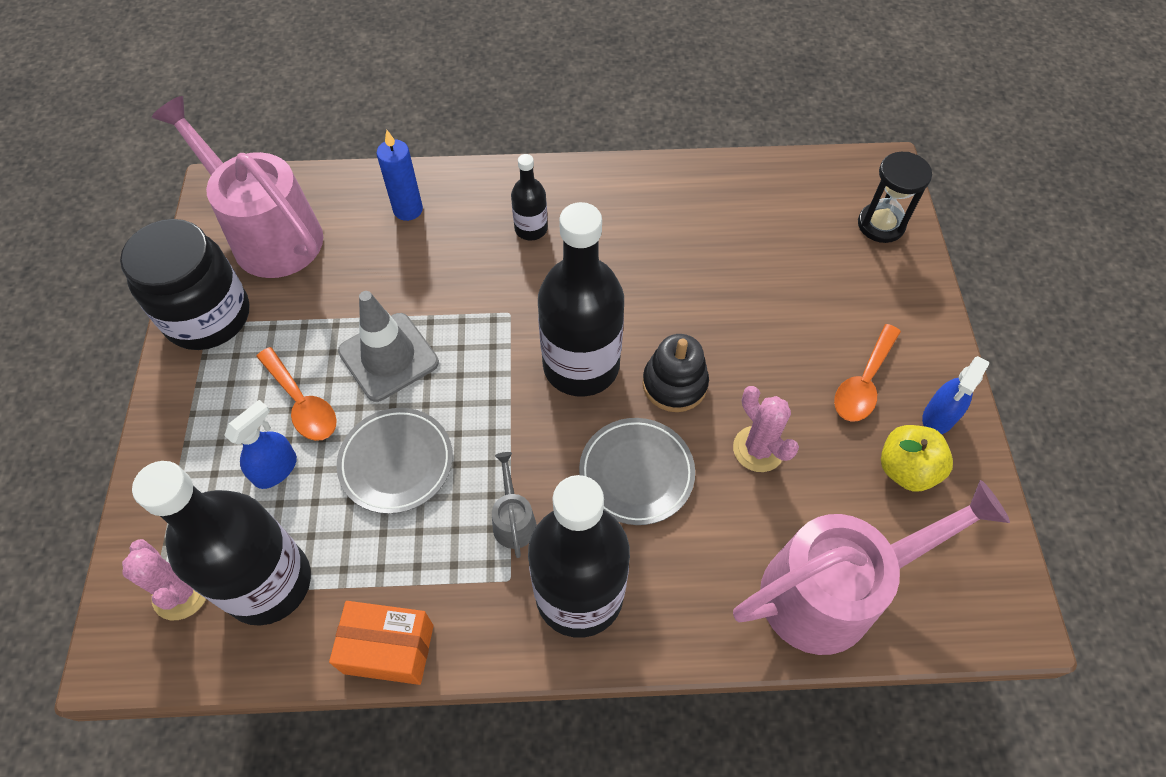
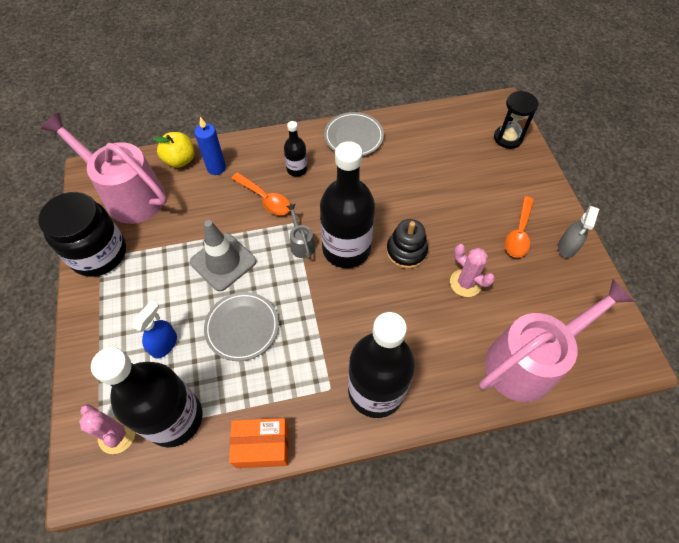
camera: 10 degrees left, 0 degrees up
orange spoon [256,347,337,441] -> orange spoon moved to [231,172,290,215]
grey watering can [492,452,537,558] -> grey watering can moved to [286,204,315,259]
grey plate [579,418,695,525] -> grey plate moved to [324,112,384,156]
yellow apple [881,425,953,492] -> yellow apple moved to [154,132,195,168]
blue spray bottle [922,356,989,434] -> grey spray bottle [558,206,599,258]

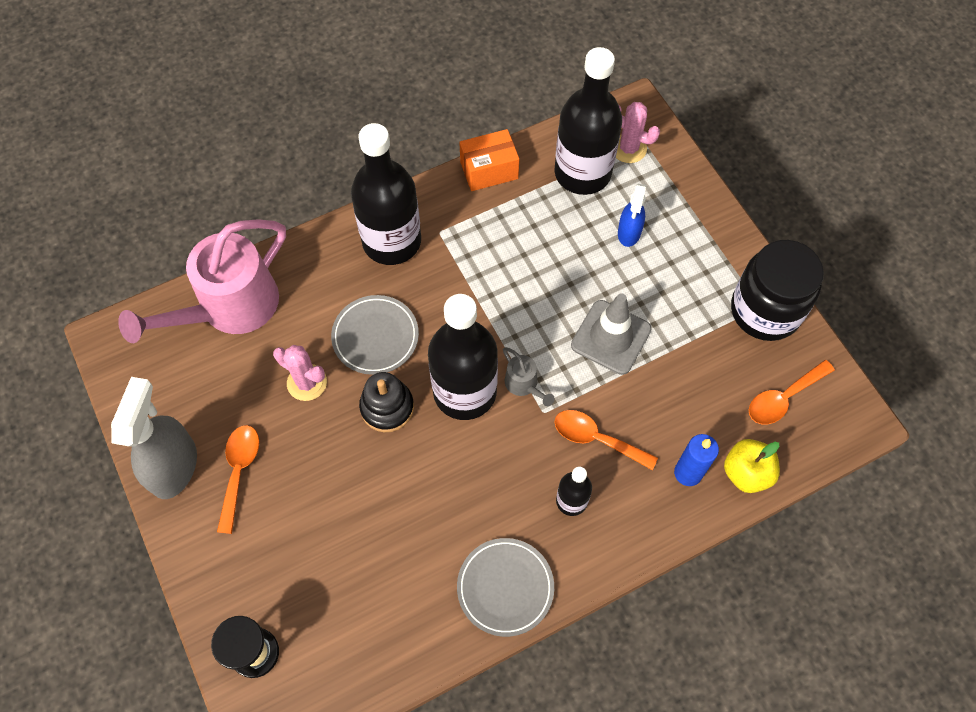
camera: 165 degrees right, 5 degrees up
pink watering can [41,113,167,224] -> orange spoon [749,360,835,425]
grey plate [204,292,279,361] -> grey plate moved to [331,295,419,375]
grey spray bottle [558,206,599,258] -> grey spray bottle [111,377,197,499], size x1.74

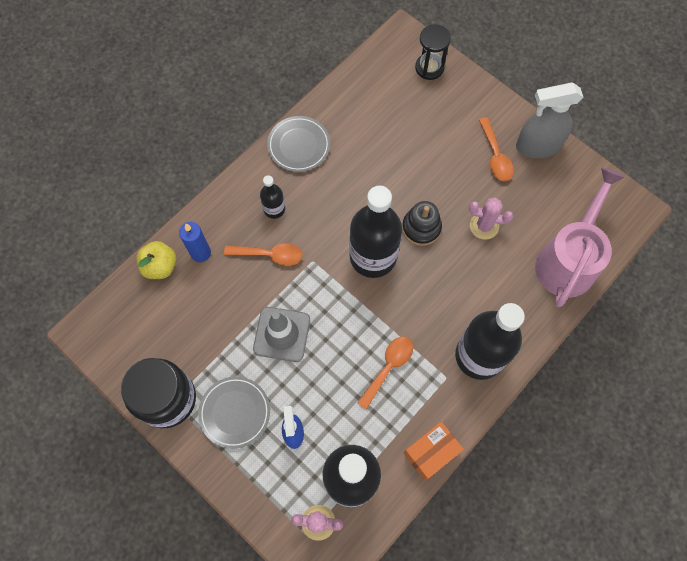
camera: 160 degrees right, 5 degrees up
grey spray bottle [111,377,197,499] -> grey spray bottle turned 90 degrees clockwise [516,82,584,158]
grey plate [331,295,419,375] -> grey plate moved to [198,376,270,449]
grey watering can [503,347,555,406] -> none
orange spoon [749,360,835,425] -> orange spoon moved to [357,336,413,410]

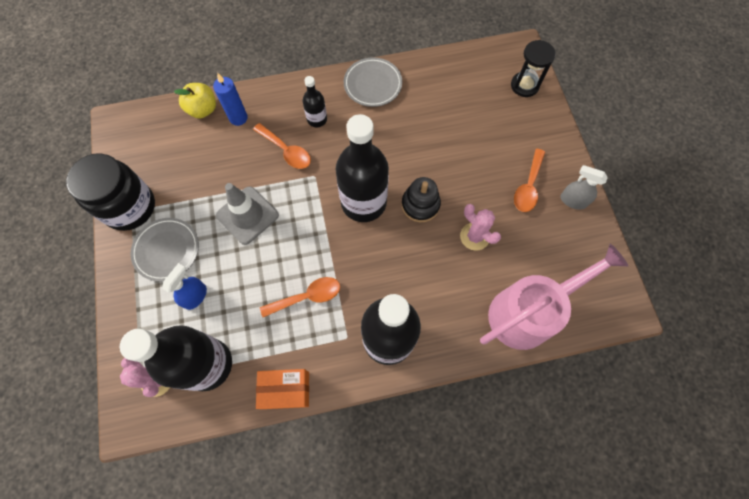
camera: 35 degrees right, 0 degrees up
grey spray bottle [516,82,584,158] -> grey spray bottle [560,165,608,210], size x0.58

